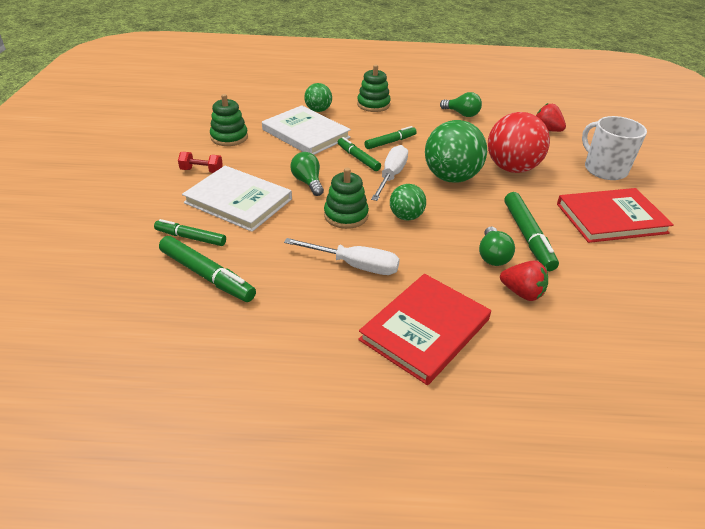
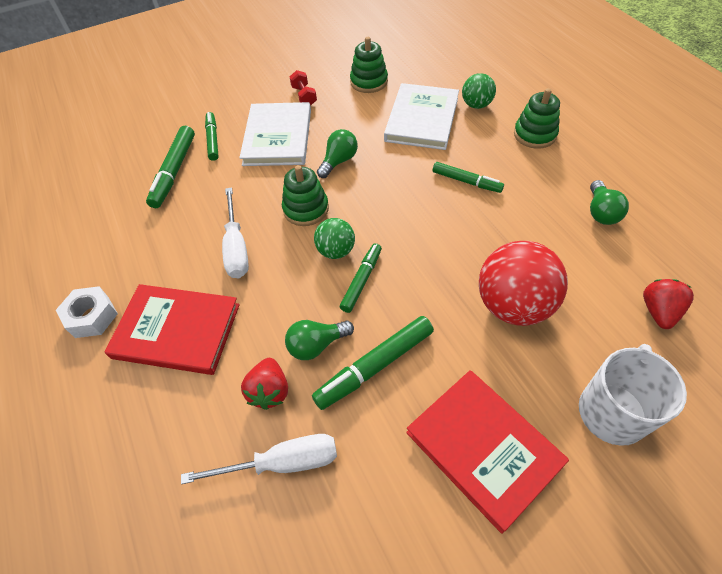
camera: 65 degrees right, 15 degrees up
green marker [338,137,381,171] -> green marker moved to [340,243,382,313]
white screwdriver [371,145,408,201] -> white screwdriver moved to [181,434,337,484]
green ball [425,120,487,183] -> none
none -> white nut [56,286,118,338]

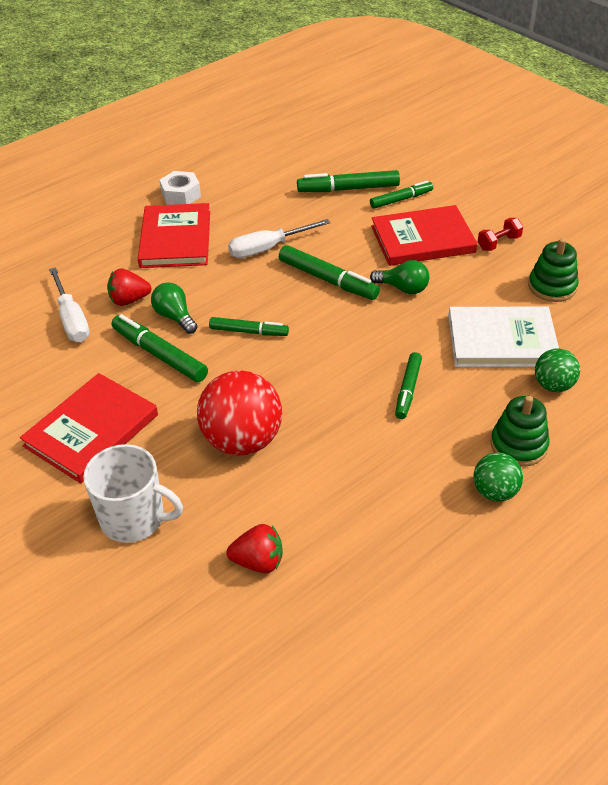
camera: 75 degrees right, 10 degrees down
white book [239,102,311,166] -> red book [371,205,478,266]
green stacking toy [282,165,329,226] -> green marker [279,245,380,300]
green ball [314,218,355,259] -> green ball moved to [474,453,523,501]
green light bulb [590,180,629,225] -> none

